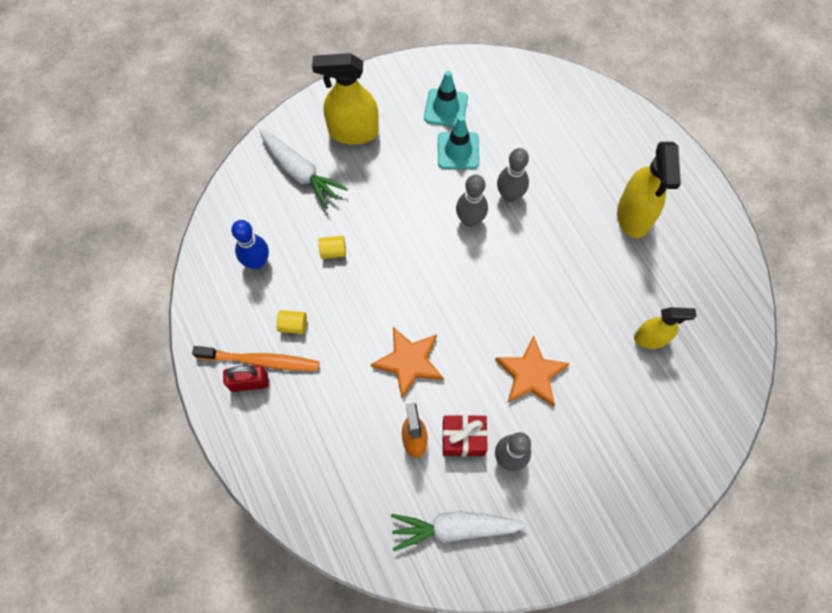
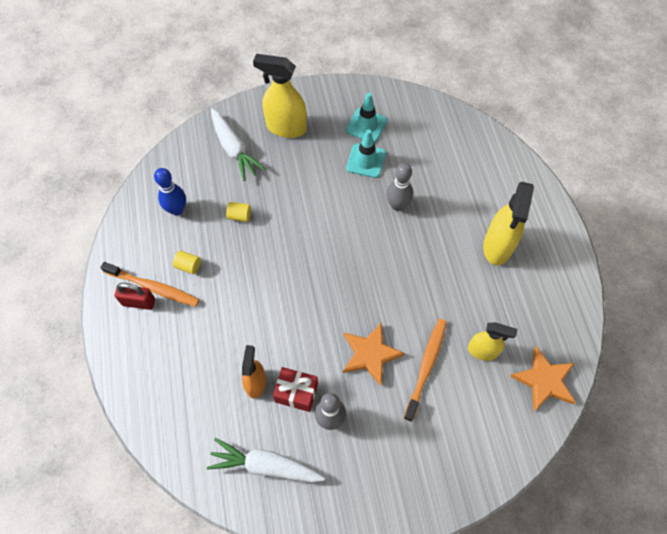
camera: 15 degrees right, 5 degrees down
orange star [371,327,443,398] -> orange star moved to [510,346,576,411]
grey bowling pin [456,175,488,227] -> none
none -> orange toothbrush [404,319,447,422]

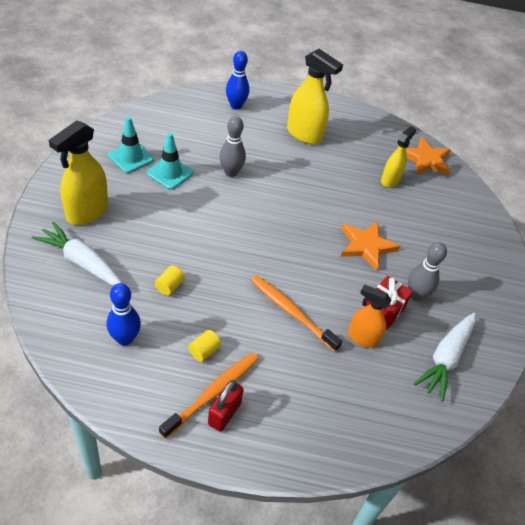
camera: 75 degrees left, 15 degrees down
white carrot [211,109,266,181] -> white carrot turned 135 degrees counterclockwise [32,221,122,286]
orange toothbrush [404,319,447,422] -> orange toothbrush moved to [251,275,342,352]
none -> blue bowling pin [226,51,249,110]

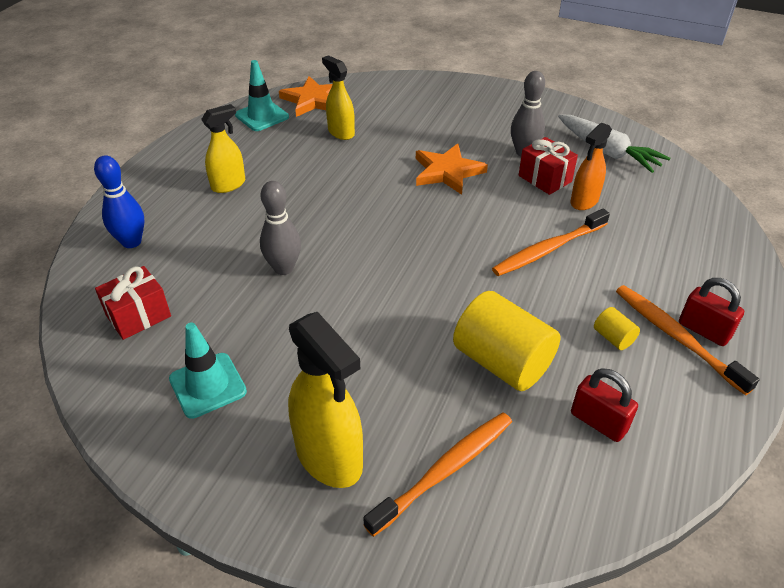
camera: 70 degrees left, 5 degrees down
white carrot [32,221,122,286] -> orange toothbrush [363,413,512,537]
blue bowling pin [107,283,141,346] -> red padlock [571,368,638,442]
turquoise traffic cone [147,133,193,190] -> turquoise traffic cone moved to [235,60,289,131]
yellow cylinder [154,265,185,296] -> yellow cylinder [453,291,561,391], size x2.27
yellow spray bottle [287,49,343,144] -> yellow spray bottle [201,104,245,193], size x0.63
none -> red gift [95,266,171,340]

